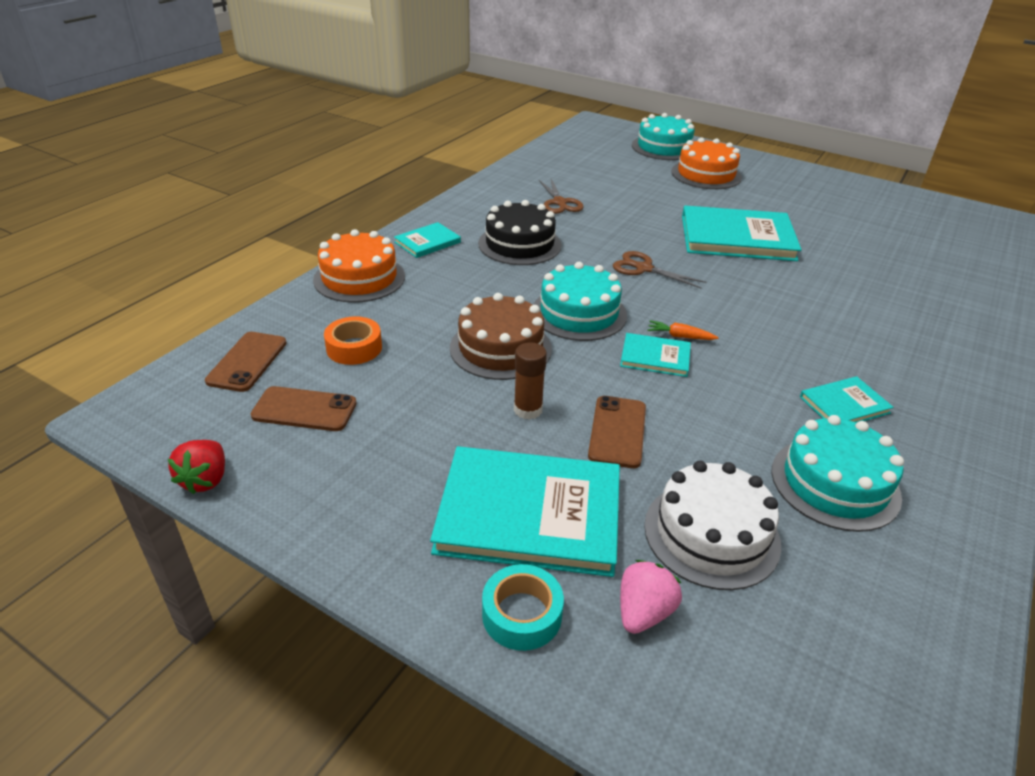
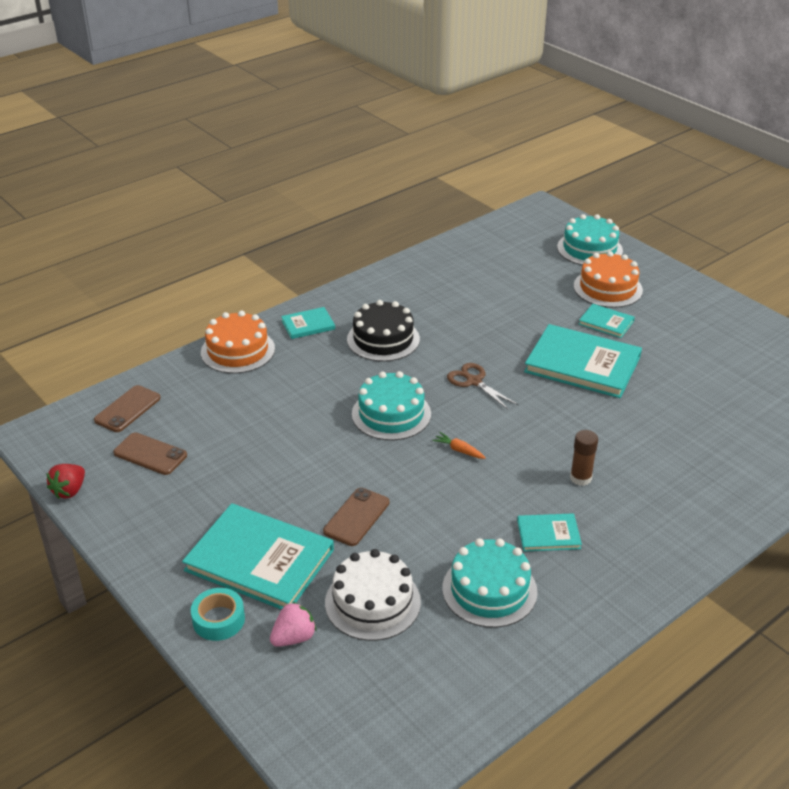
camera: 20 degrees right, 0 degrees up
orange tape [324,316,382,365] -> none
brown cake [450,293,552,380] -> none
brown glue stick [514,343,547,420] -> brown glue stick moved to [570,430,598,486]
brown scissors [539,179,584,214] -> none
turquoise book [620,333,691,377] -> turquoise book moved to [579,304,635,338]

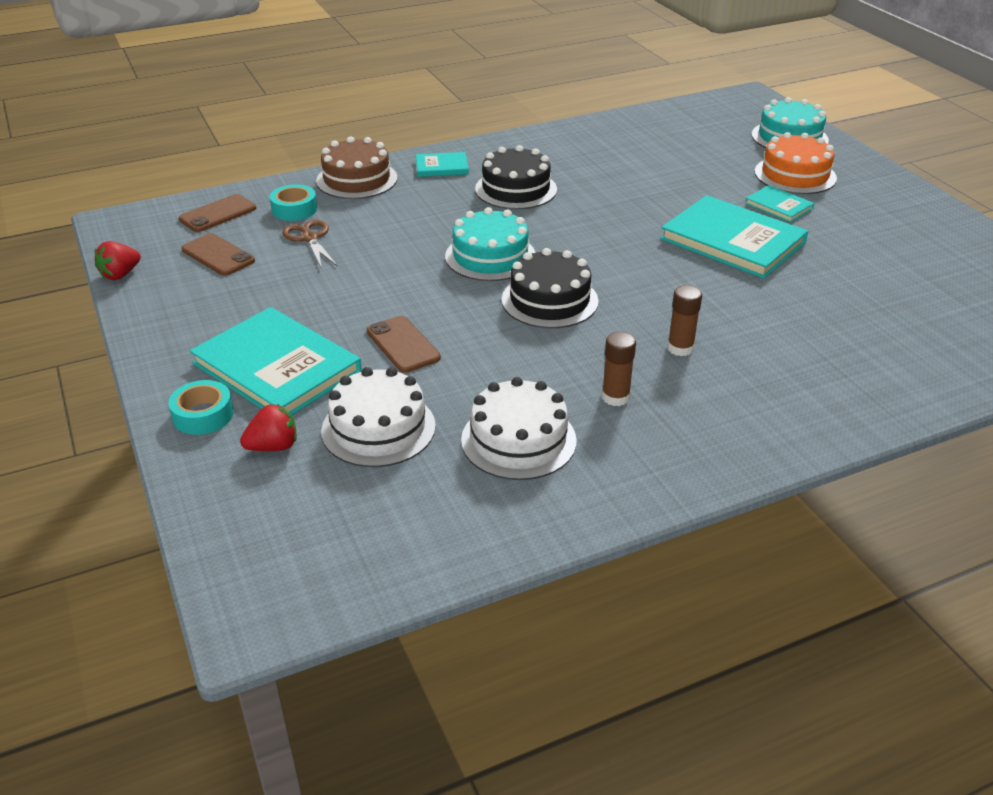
camera: 15 degrees right, 0 degrees up
orange cake [201,311,275,374] -> brown cake [316,136,397,199]
pink strawberry [270,602,316,647] -> red strawberry [240,404,297,451]
brown phone [323,488,389,546] -> brown phone turned 75 degrees counterclockwise [367,316,441,373]
orange carrot [432,432,486,459] -> black cake [502,248,598,328]
turquoise cake [442,538,538,628] -> white cake [461,377,577,480]
brown scissors [447,363,518,410] -> brown scissors moved to [282,220,337,269]
turquoise book [517,513,582,551] -> brown glue stick [602,332,636,406]
none -> turquoise tape [270,184,317,221]

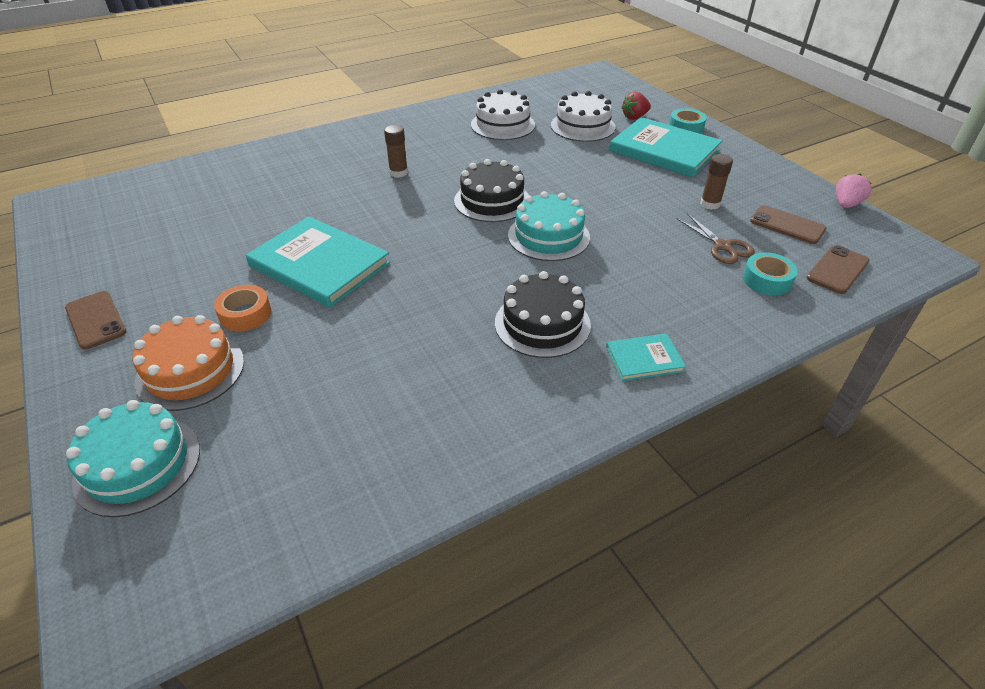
camera: 175 degrees right, 5 degrees up
red strawberry [95,241,141,280] -> pink strawberry [836,174,872,208]
brown cake [316,136,397,199] -> none
brown phone [367,316,441,373] -> brown phone moved to [65,291,126,350]
brown glue stick [602,332,636,406] -> brown glue stick moved to [700,154,733,210]
turquoise book [745,185,814,223] -> orange tape [214,285,271,332]

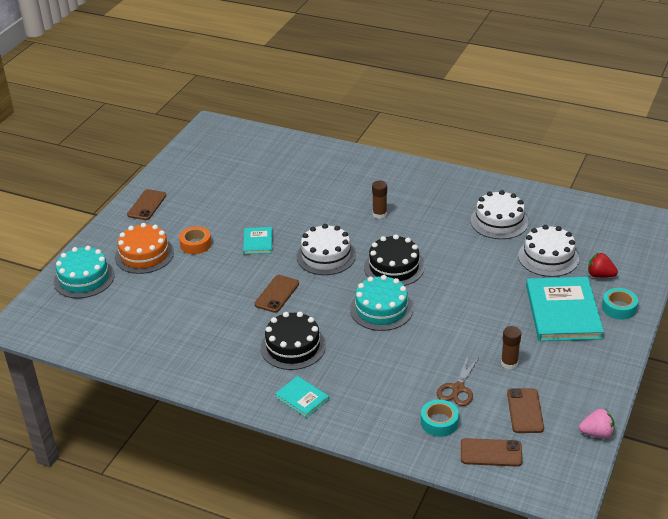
camera: 55 degrees right, 5 degrees down
turquoise book [246,216,390,308] -> turquoise book [243,227,272,254], size x0.49
none -> brown phone [254,275,299,313]
none -> white cake [297,224,356,275]

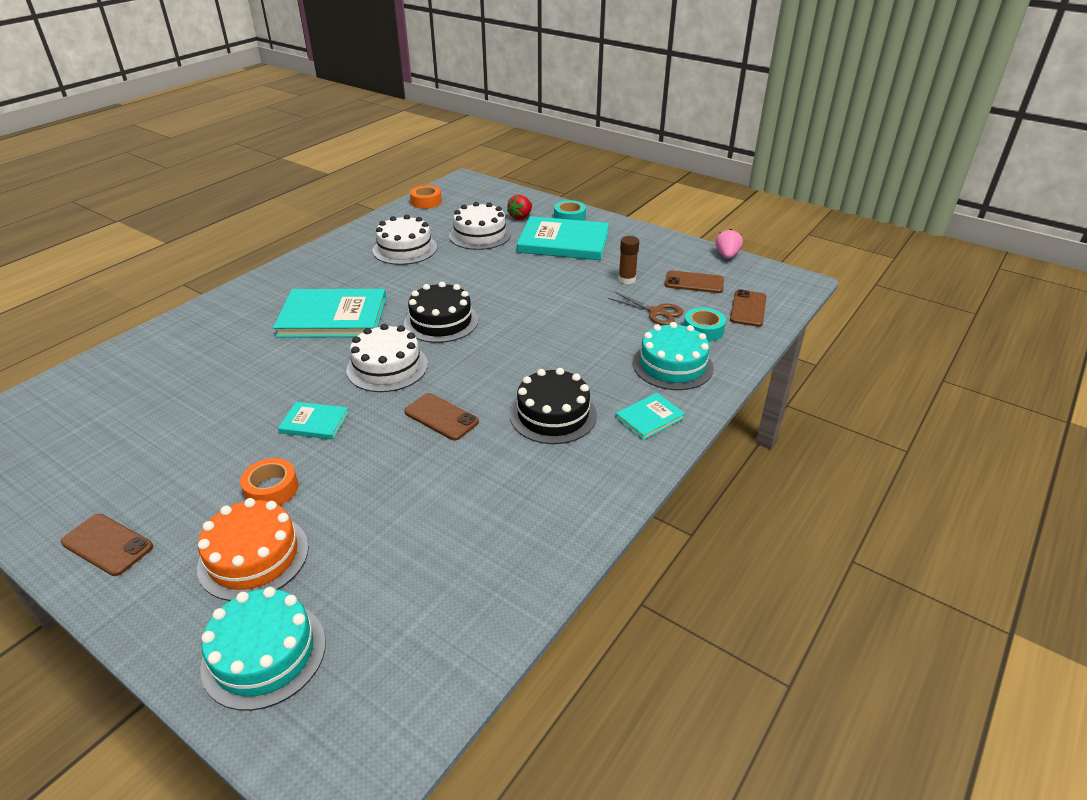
camera: 80 degrees left, 0 degrees up
turquoise cake [350,275,413,331] -> turquoise cake moved to [633,322,714,390]
brown glue stick [372,181,387,219] -> turquoise book [273,289,386,338]
none -> orange tape [410,185,442,209]

